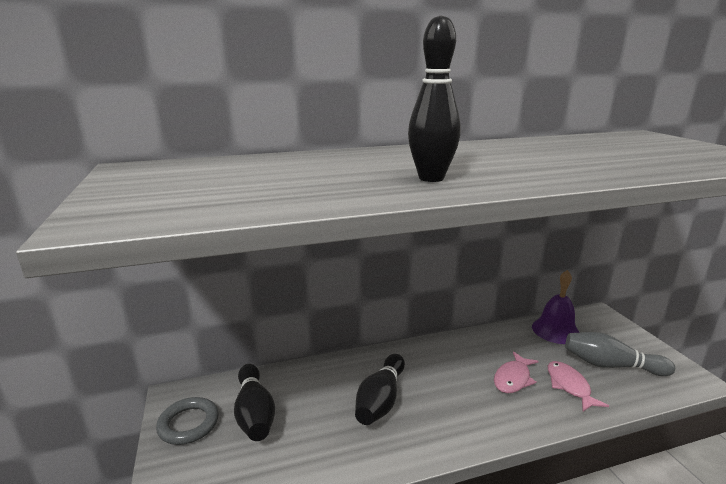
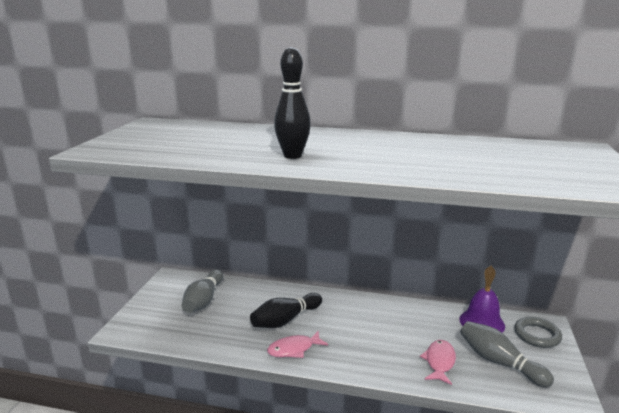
camera: 30 degrees right, 0 degrees up
grey ring [156,397,219,445] -> grey ring moved to [514,317,562,348]
black bowling pin [234,364,275,441] -> grey bowling pin [182,269,223,313]
pink fish [494,352,539,393] -> pink fish moved to [267,331,328,358]

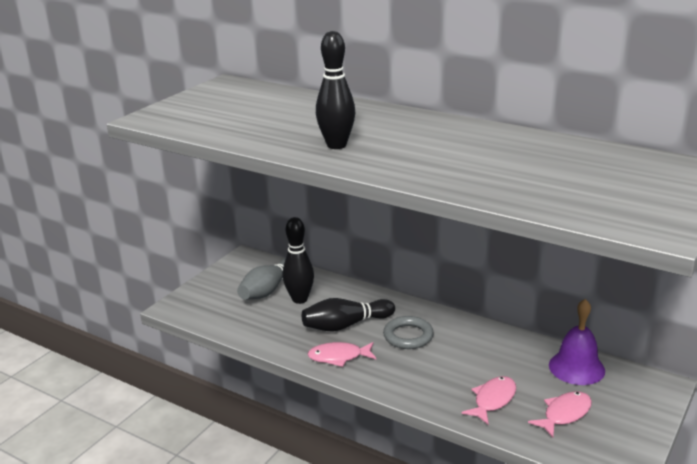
camera: 20 degrees right, 5 degrees up
grey bowling pin [460,321,554,388] -> pink fish [528,391,592,438]
grey ring [514,317,562,348] -> grey ring moved to [383,316,434,349]
none -> black bowling pin [283,217,314,304]

